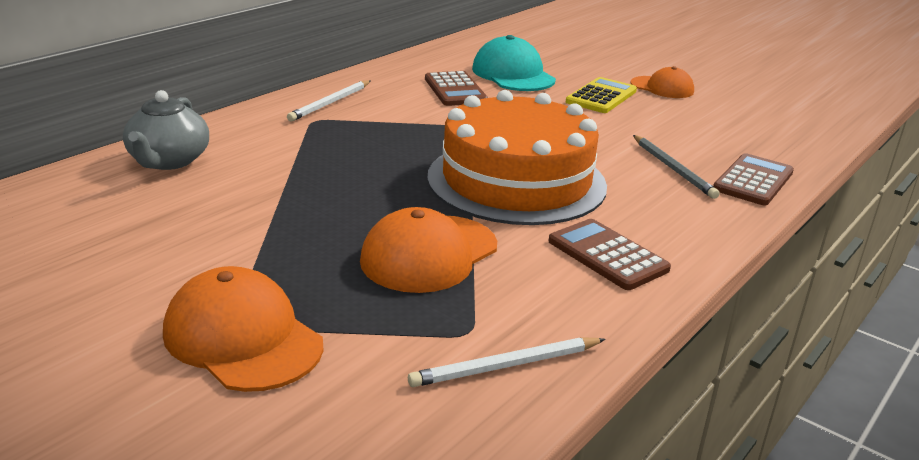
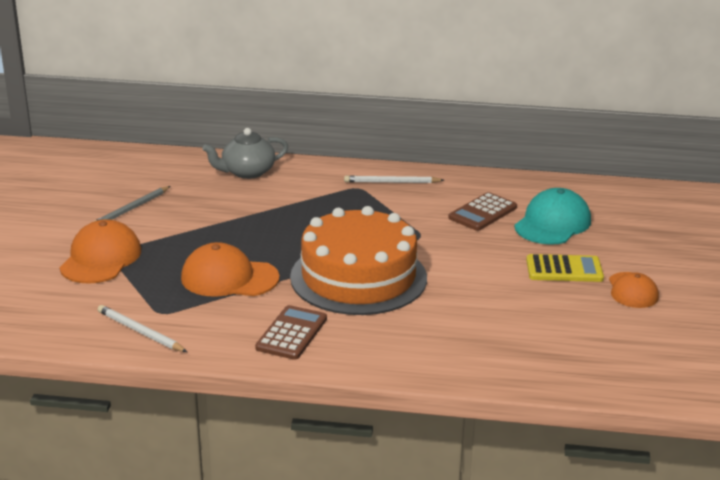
camera: 60 degrees right, 0 degrees up
grey pencil [633,135,719,199] -> grey pencil moved to [93,186,170,222]
brown calculator [713,153,794,206] -> none

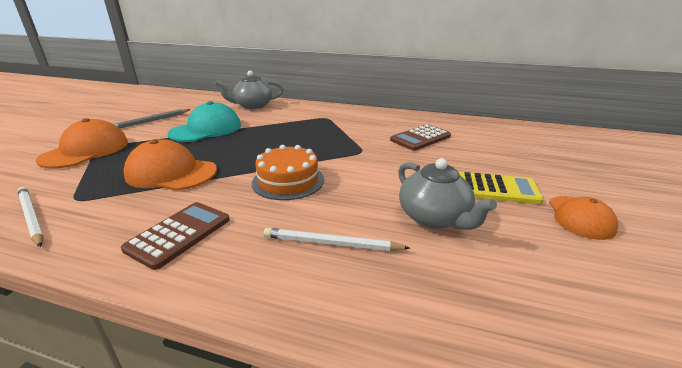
camera: 10 degrees right, 0 degrees up
orange cake [290,206,427,315] -> orange cake [252,145,324,200], size x0.54
white pencil [344,175,444,183] -> white pencil moved to [264,228,410,251]
turquoise cap [514,188,591,245] -> turquoise cap moved to [168,101,241,142]
none -> grey teapot [398,158,497,230]

